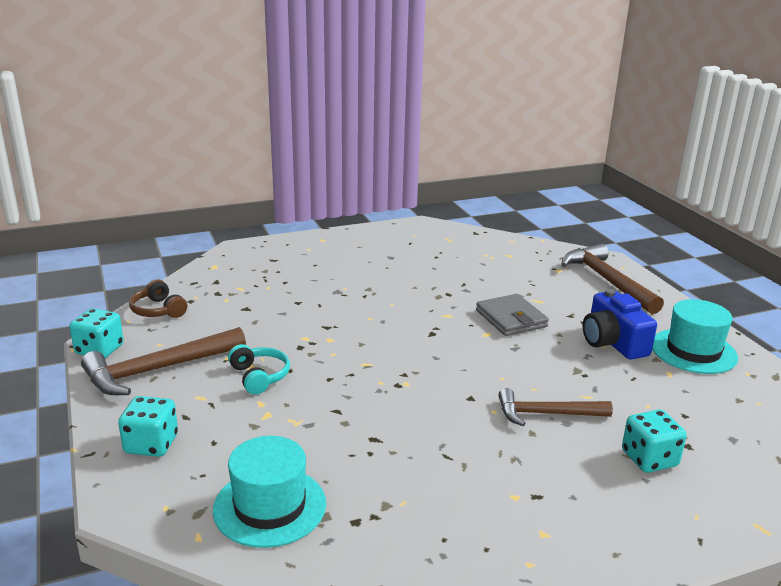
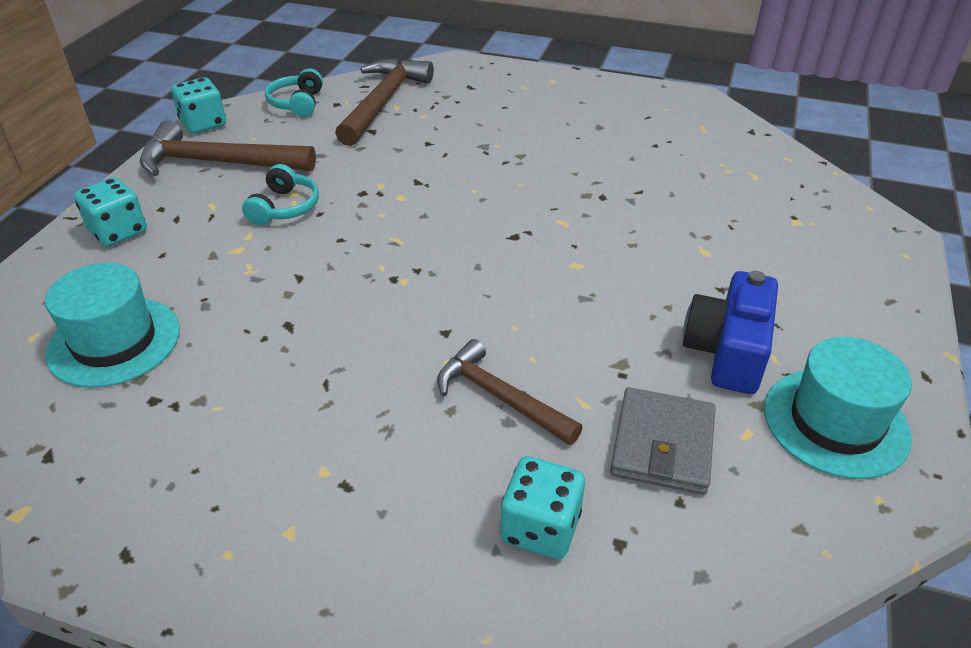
camera: 40 degrees right, 15 degrees up
brown headphones [129,279,187,318] -> turquoise headphones [265,68,323,117]
grey wallet [476,294,549,336] -> grey wallet moved to [610,387,716,495]
brown hammer [561,244,664,314] -> brown hammer moved to [335,58,434,146]

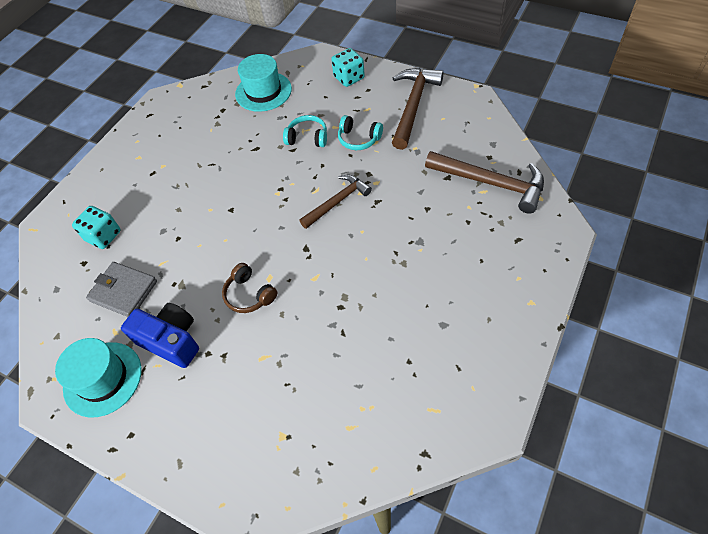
camera: 105 degrees right, 15 degrees up
turquoise dice [171,77,226,134] -> none
turquoise headphones [265,68,323,117] -> turquoise headphones moved to [283,115,327,147]
brown hammer [437,339,583,445] -> brown hammer moved to [299,175,372,229]
none -> brown headphones [222,263,277,313]

